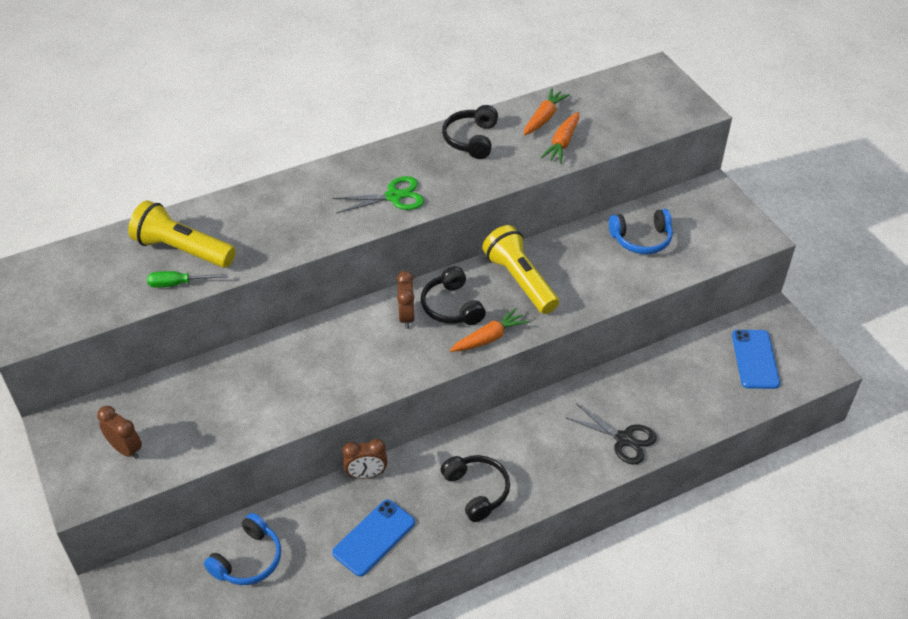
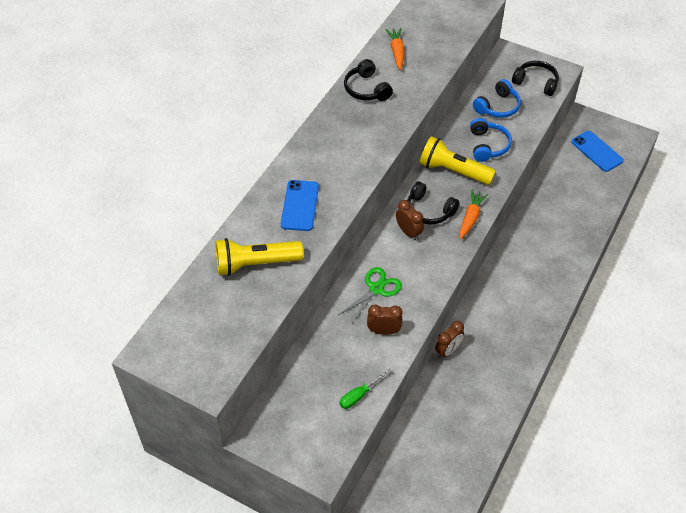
camera: 35 degrees left, 5 degrees up
brown clock [97,406,142,459] -> brown clock moved to [367,305,403,335]
green screwdriver [147,271,228,288] -> green screwdriver moved to [339,369,391,409]
blue headphones [204,513,281,585] -> blue headphones moved to [470,118,512,162]
green scissors [332,176,424,213] -> green scissors moved to [339,267,402,325]
blue phone [332,500,415,577] -> blue phone moved to [281,180,319,231]
black headphones [441,455,510,522] -> black headphones moved to [512,61,559,96]
orange carrot [541,112,579,163] -> none
black scissors [565,403,657,464] -> none

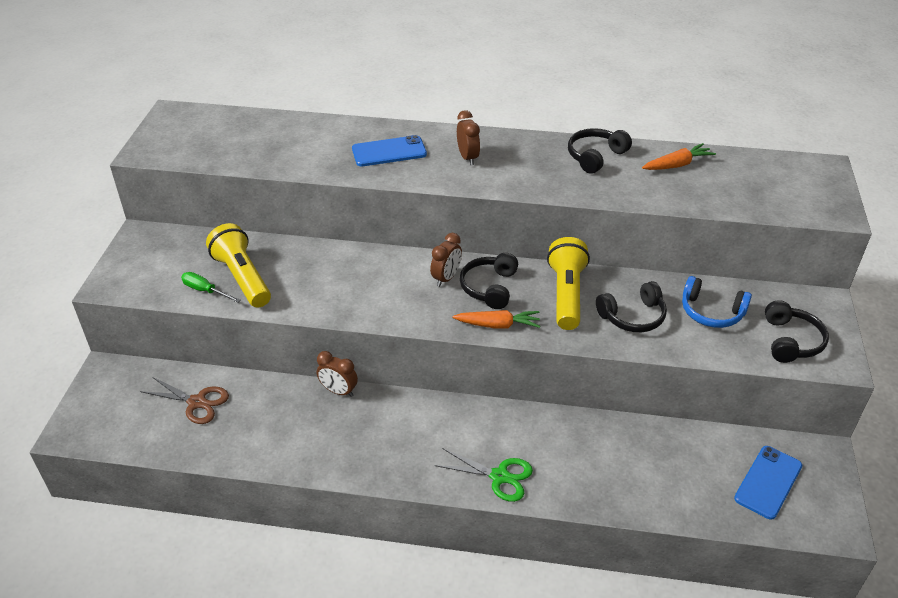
camera: 70 degrees right, 10 degrees down
yellow flashlight [216,238,303,276] -> yellow flashlight moved to [206,223,271,308]
green scissors [339,267,402,325] -> green scissors moved to [435,448,533,502]
brown clock [367,305,403,335] -> brown clock moved to [457,110,480,165]
blue headphones [470,118,512,162] -> black headphones [596,281,667,332]
none -> brown scissors [140,377,229,424]

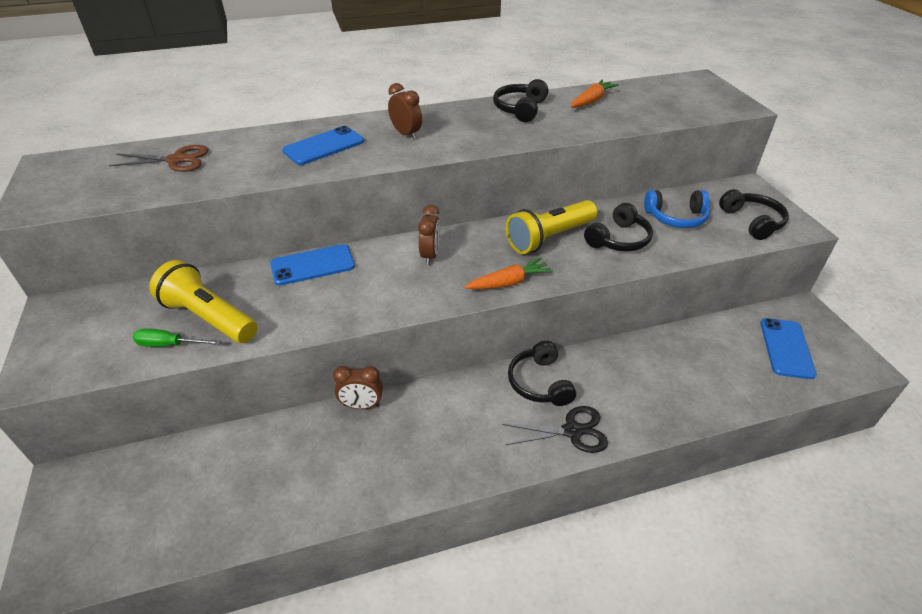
camera: 25 degrees left, 0 degrees up
brown scissors [140,377,229,424] -> brown scissors moved to [109,145,209,172]
green scissors [435,448,533,502] -> black scissors [503,406,608,453]
black headphones [460,253,518,309] -> black headphones moved to [508,341,576,406]
yellow flashlight [547,237,590,330] -> yellow flashlight turned 105 degrees counterclockwise [506,200,597,254]
none -> blue phone [270,244,355,286]

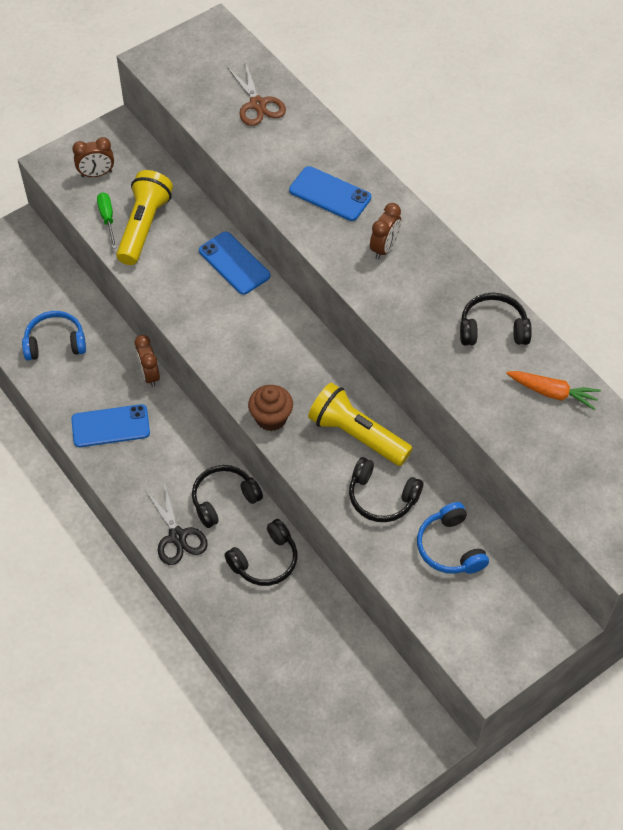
camera: 70 degrees right, 15 degrees up
brown clock [418,205,440,265] -> brown clock moved to [72,137,114,177]
orange carrot [464,257,553,289] -> brown cupcake [248,385,293,431]
black headphones [719,189,789,240] -> black headphones moved to [224,519,297,586]
blue phone [760,318,817,379] -> blue phone moved to [71,404,150,447]
none -> blue headphones [22,311,86,361]

